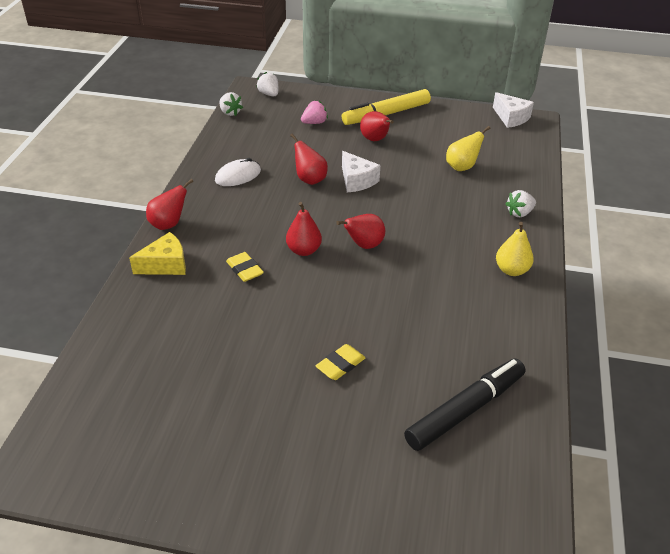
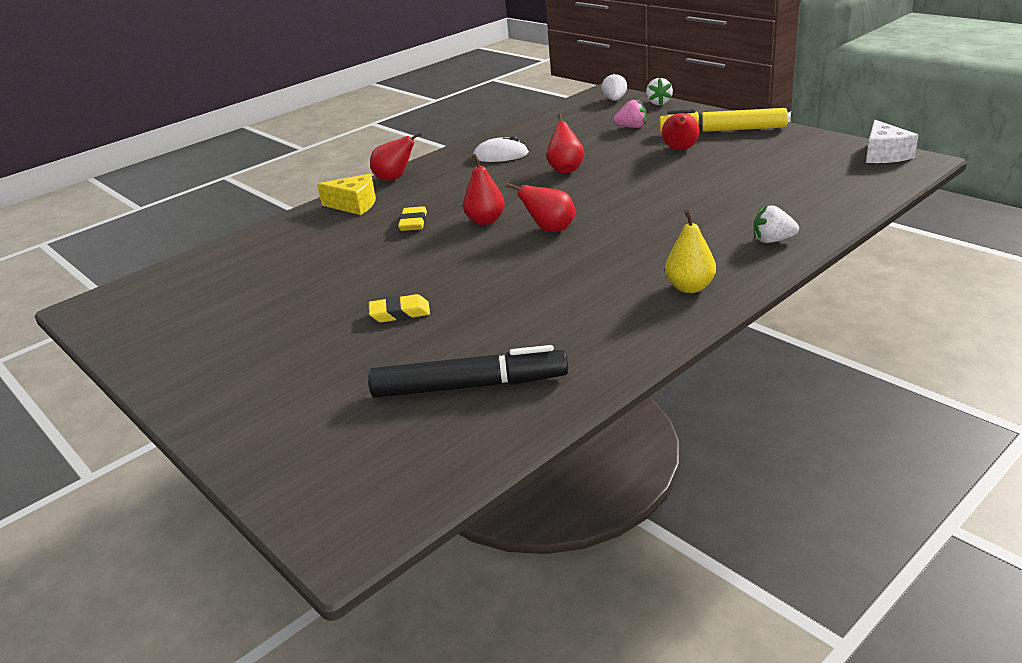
camera: 40 degrees right, 10 degrees down
white strawberry [219,92,243,116] -> white strawberry moved to [646,78,673,105]
white cheese [342,151,380,192] -> none
yellow pear [446,126,490,171] -> none

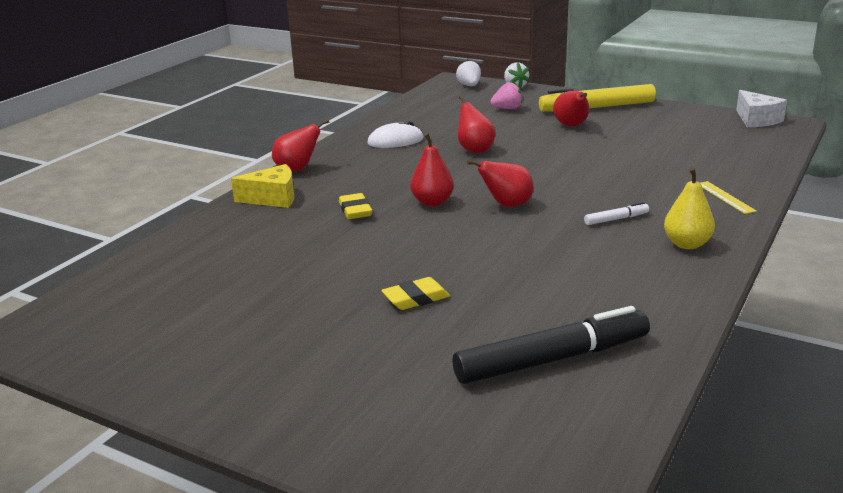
camera: 20 degrees left, 5 degrees down
white strawberry [754,205,799,243] -> yellow ruler [701,181,757,214]
none -> white marker [584,202,649,225]

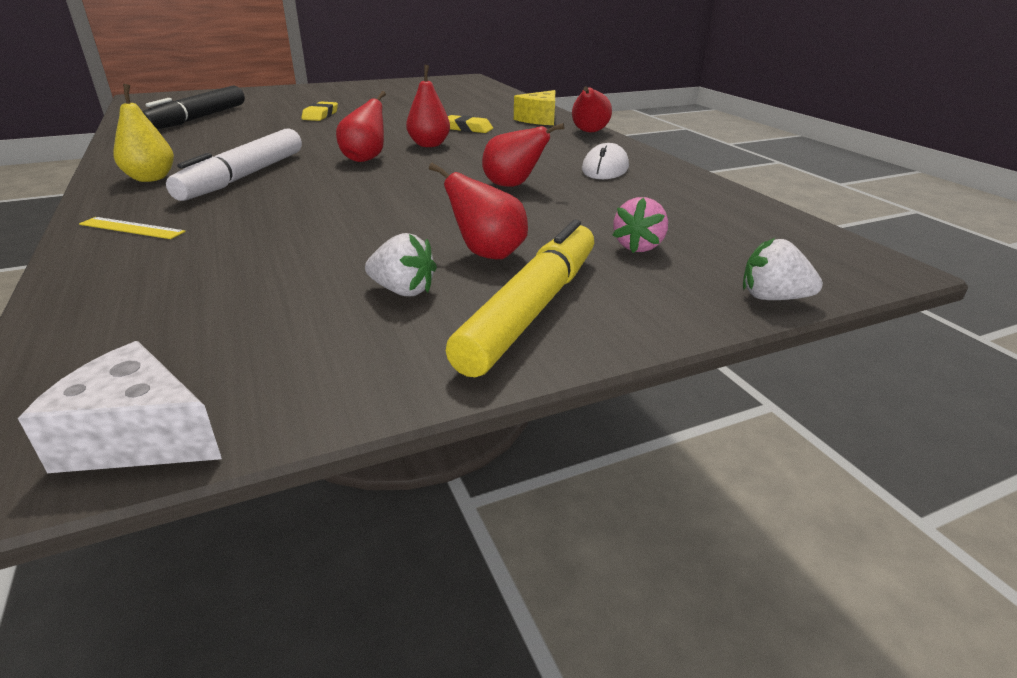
camera: 125 degrees right, 5 degrees up
white strawberry [456,59,481,86] -> white strawberry moved to [365,233,437,296]
white marker [584,202,649,225] -> white marker [166,128,302,201], size x2.27

